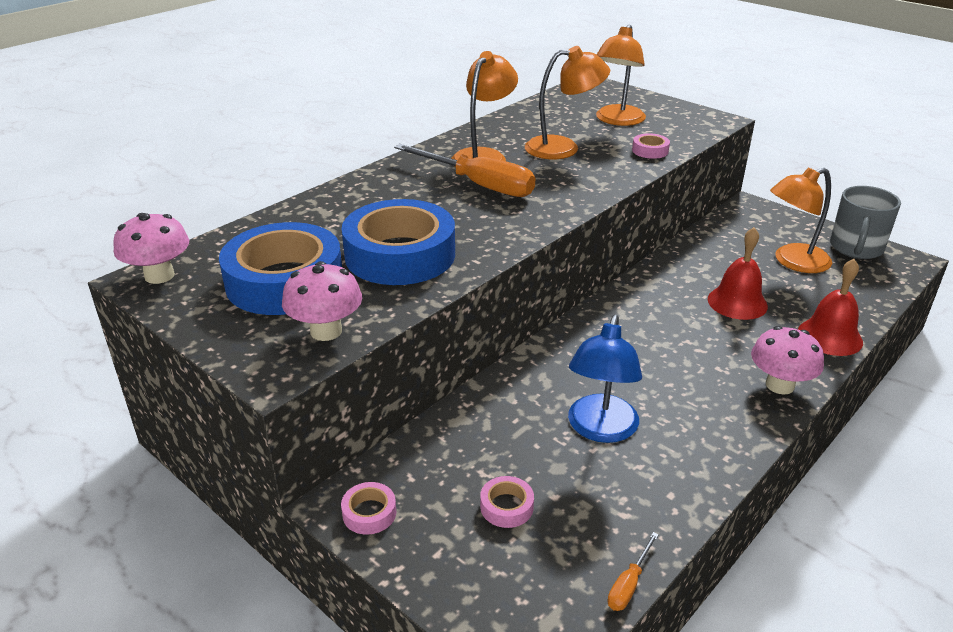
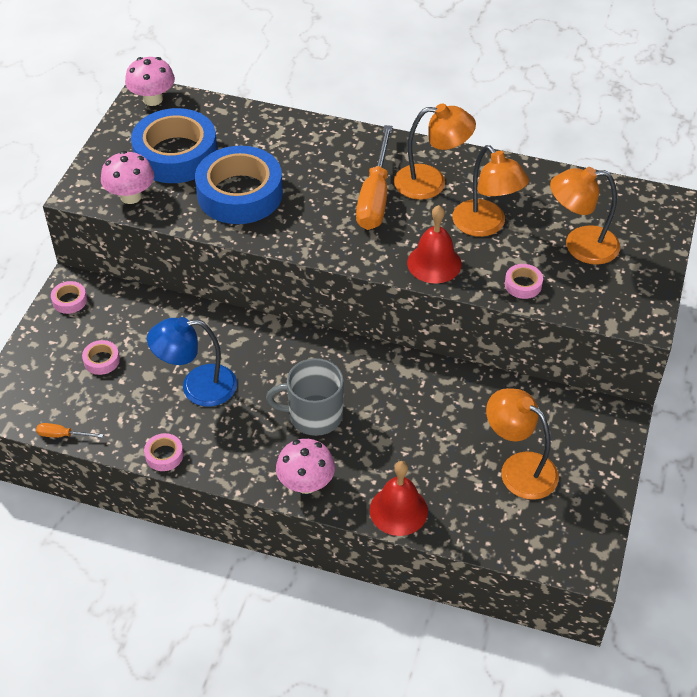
camera: 65 degrees right, 15 degrees up
red bell [708,227,768,320] -> red bell moved to [407,205,462,284]
grey mug [830,186,901,259] -> grey mug moved to [266,358,344,436]
none -> pink tape [144,433,183,471]

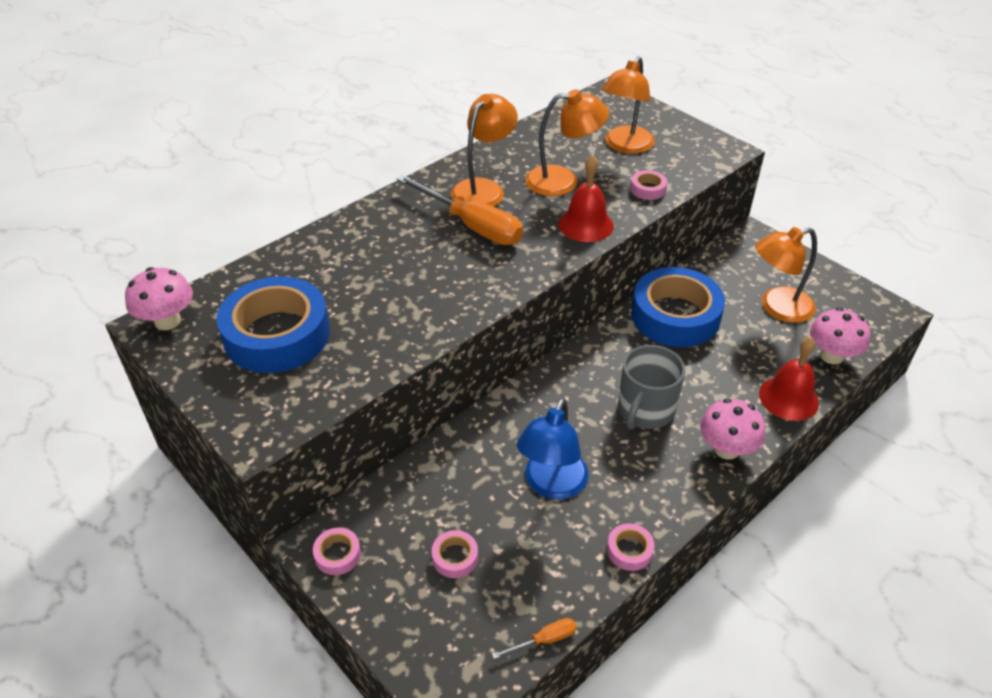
camera: 60 degrees left, 5 degrees down
orange screwdriver [36,423,104,438] -> orange screwdriver turned 150 degrees counterclockwise [492,618,576,659]
pink mushroom [101,151,154,204] -> pink mushroom moved to [810,308,870,364]
blue tape [195,146,283,224] -> blue tape moved to [631,267,725,347]

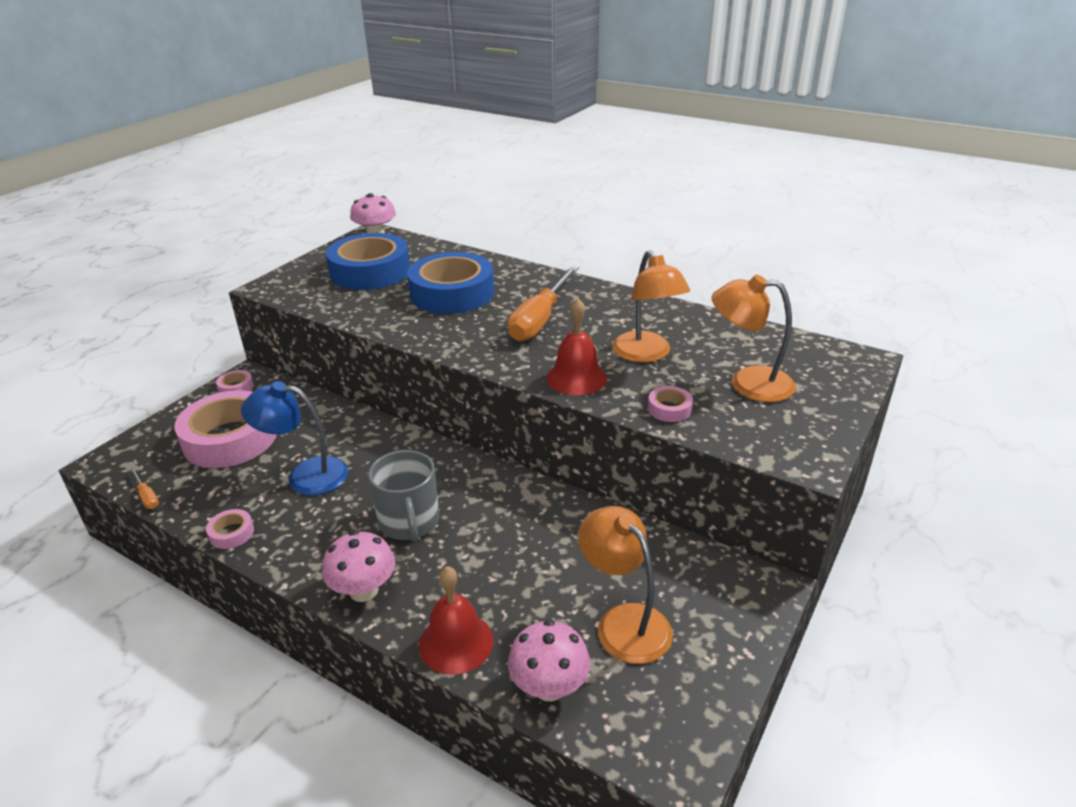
camera: 75 degrees right, 10 degrees down
pink tape [432,530,478,578] -> pink tape [174,390,277,468], size x2.46
orange lamp [451,94,518,207] -> none
grey mug [618,345,685,430] -> grey mug turned 120 degrees counterclockwise [368,450,440,542]
blue tape [631,267,725,347] -> blue tape moved to [407,252,494,314]

